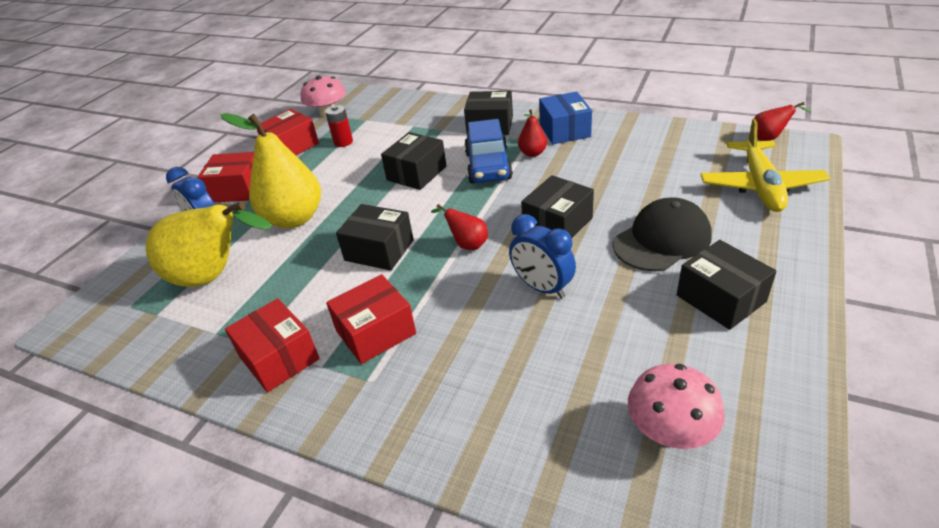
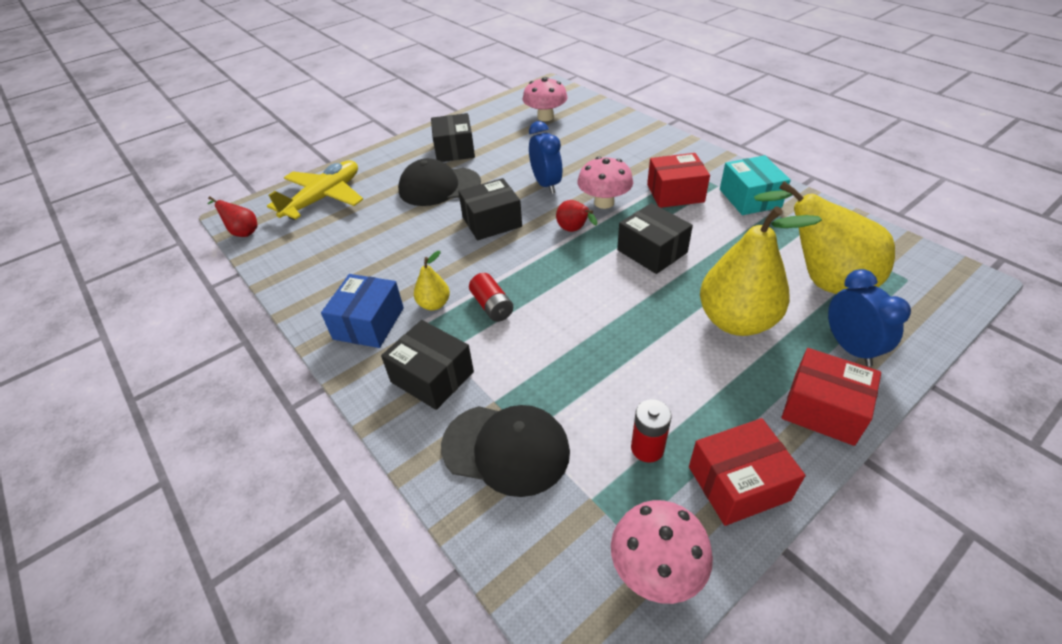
camera: 155 degrees left, 5 degrees up
red box [225,298,320,392] -> turquoise box [720,155,791,215]
black box [381,132,446,190] -> none
blue car [464,119,513,184] -> red battery [469,273,513,322]
red pear [518,109,547,157] -> yellow pear [414,251,450,310]
none -> black cap [441,405,570,497]
none -> pink mushroom [577,156,633,209]

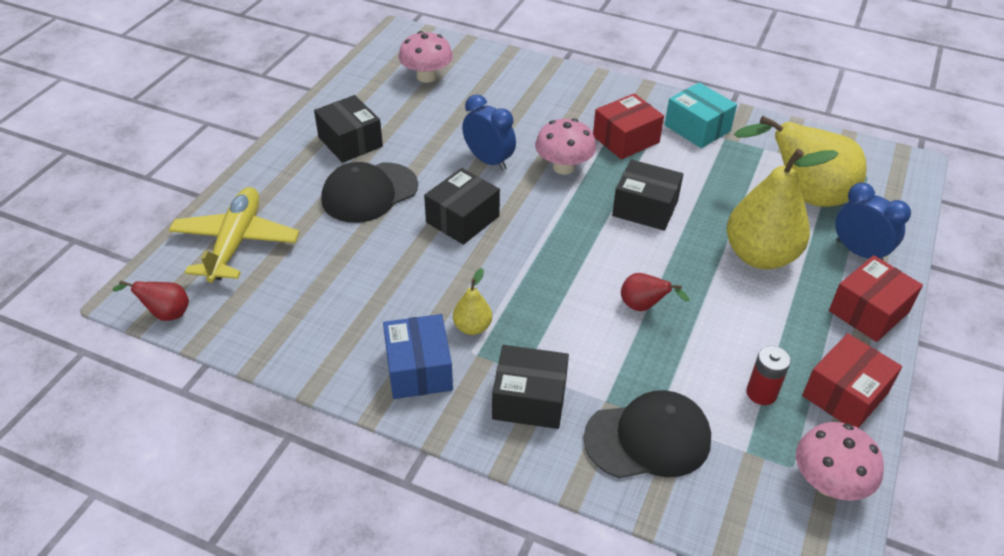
camera: 30 degrees left, 0 degrees up
red battery [469,273,513,322] -> none
red pear [556,200,598,232] -> red pear moved to [621,273,689,311]
red box [781,348,881,446] -> red box turned 45 degrees counterclockwise [829,255,923,342]

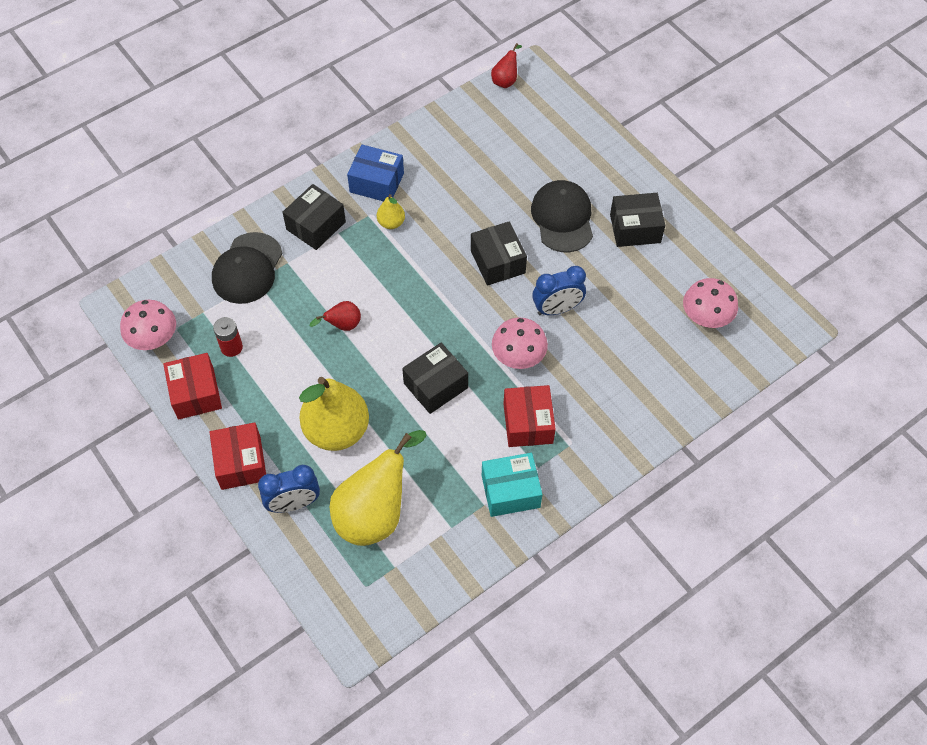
camera: 120 degrees right, 15 degrees up
yellow plane [169,187,299,283] -> none

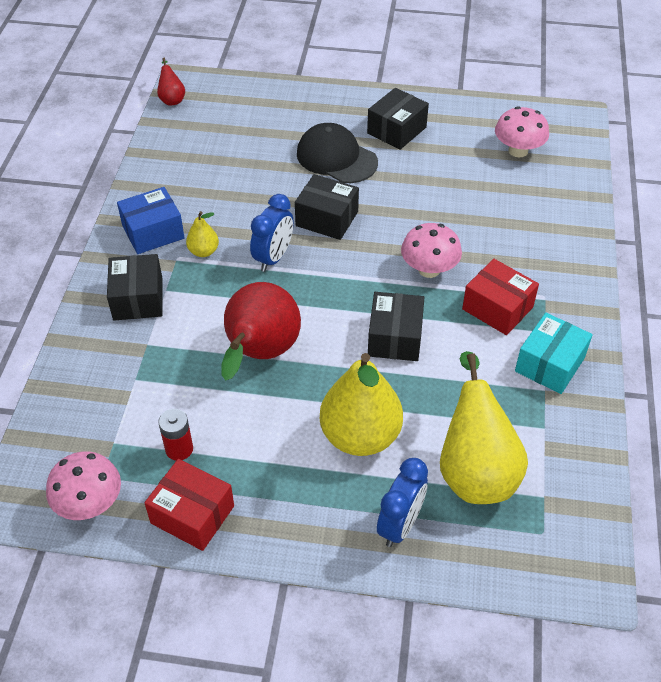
camera: 45 degrees left, 10 degrees down
red box [210,422,266,490] -> none
black cap [212,232,283,304] -> none
red pear [310,301,361,331] -> red pear [221,282,301,380], size x2.17
blue clock [532,266,586,315] -> blue clock moved to [250,194,294,272]

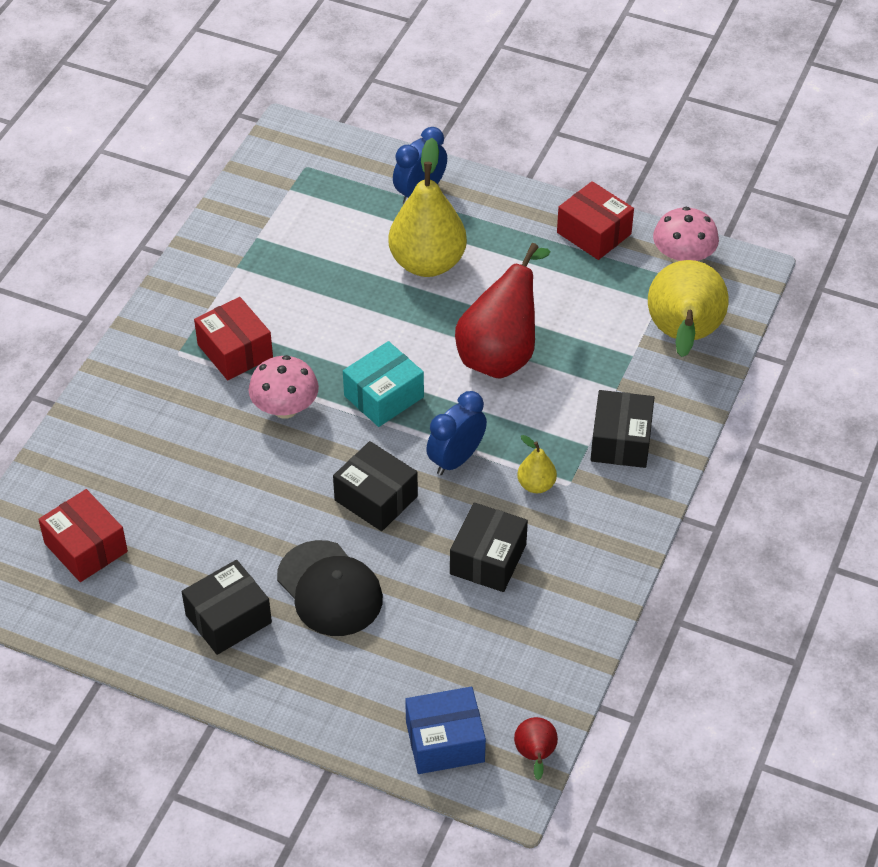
camera: 165 degrees left, 0 degrees up
blue box [117,187,185,254] -> blue box moved to [405,687,486,774]
red battery [158,409,193,461] -> none
black box [368,292,425,361] -> black box moved to [450,503,528,592]
yellow pear [440,351,528,504] -> yellow pear moved to [648,260,728,357]
pink mushroom [495,106,549,157] -> red box [38,489,128,582]
turquoise box [515,313,593,394] -> turquoise box moved to [343,341,424,427]

